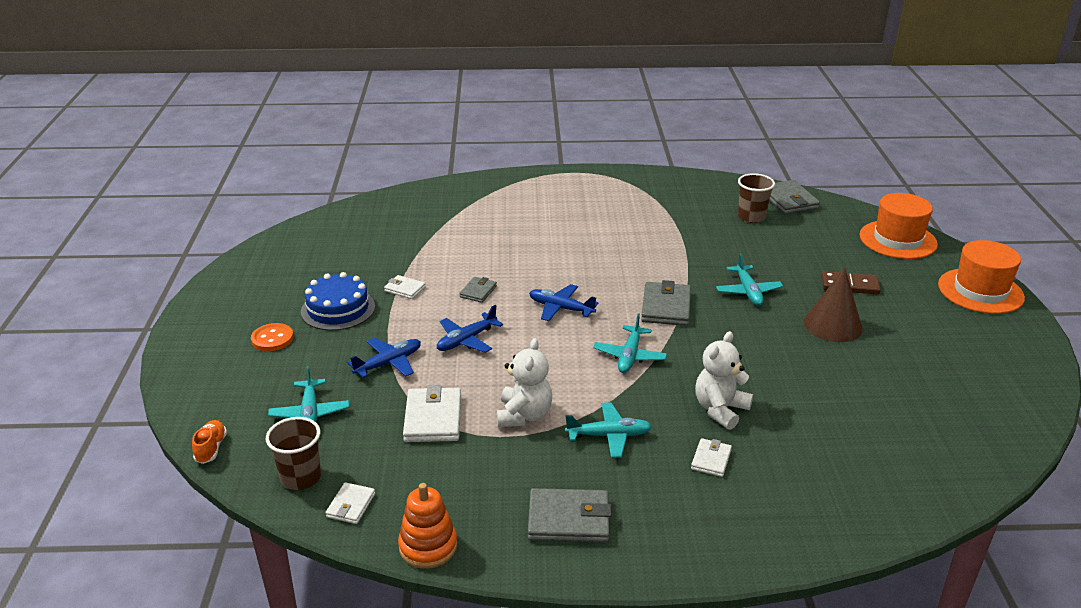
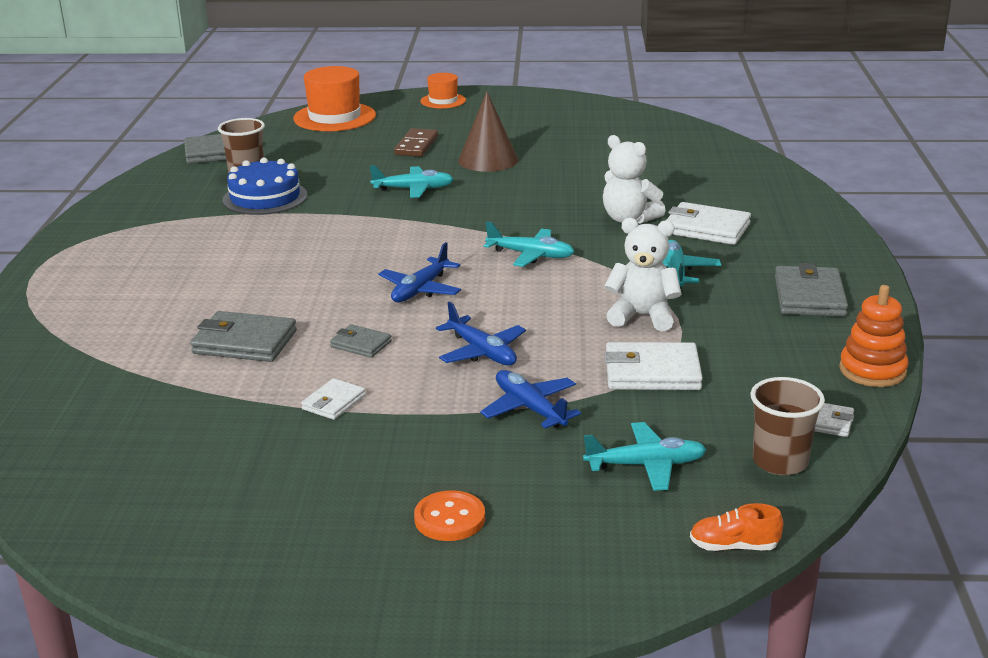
camera: 85 degrees left, 5 degrees down
blue cake [301,272,375,331] -> blue cake moved to [223,158,307,215]
grey wallet [641,280,691,326] -> grey wallet moved to [190,311,297,362]
white wallet [691,438,732,477] -> white wallet [666,202,751,245], size x1.76
orange hat [938,240,1025,314] -> orange hat [421,73,466,108], size x0.57

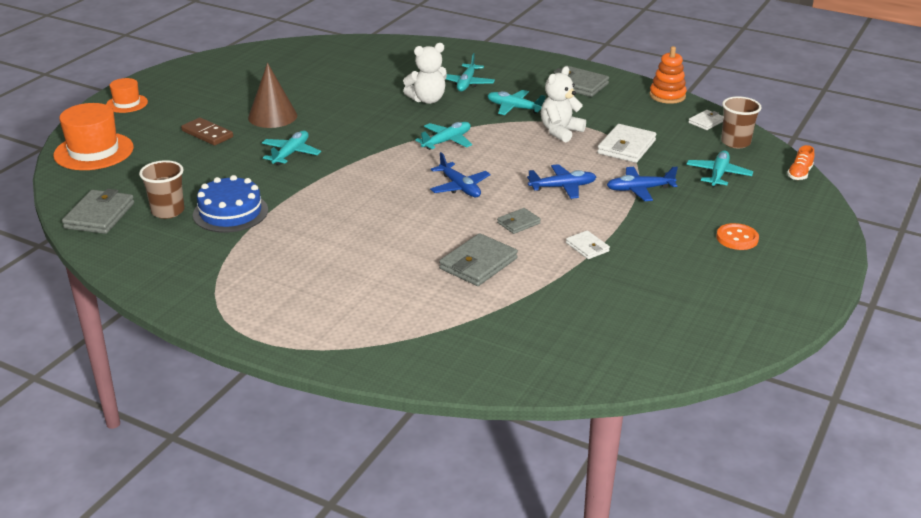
camera: 65 degrees left, 5 degrees up
white wallet [666,202,751,245] -> turquoise plane [446,53,495,92]

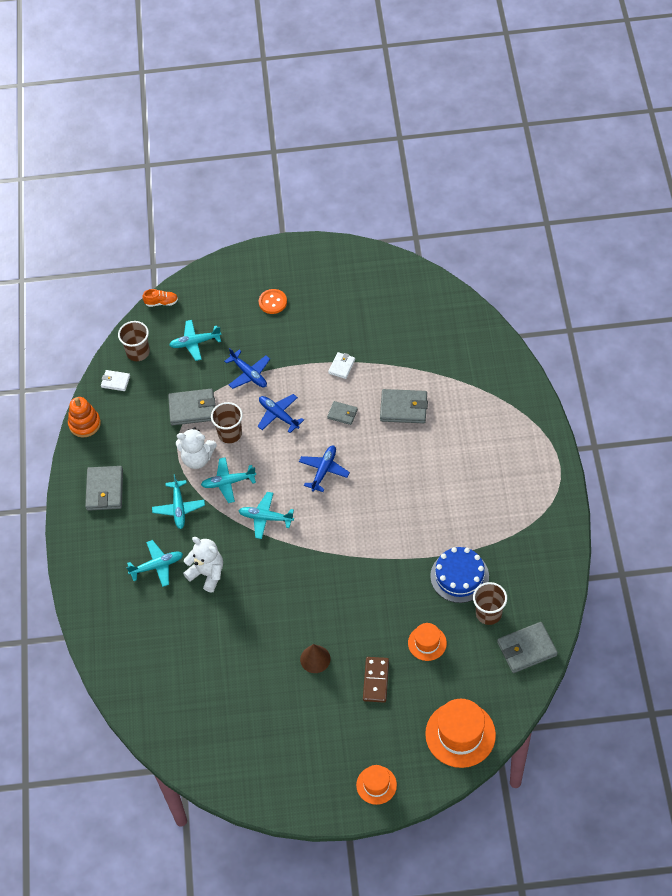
camera: 120 degrees left, 25 degrees up
brown cone [248,63,297,128] -> brown cone [300,644,331,673], size x0.67
turquoise plane [262,131,321,165] -> turquoise plane moved to [201,457,256,503]
white wallet [597,124,656,163] -> grey wallet [168,389,216,426]
none -> brown cup [211,402,243,443]
none -> orange hat [408,623,447,661]

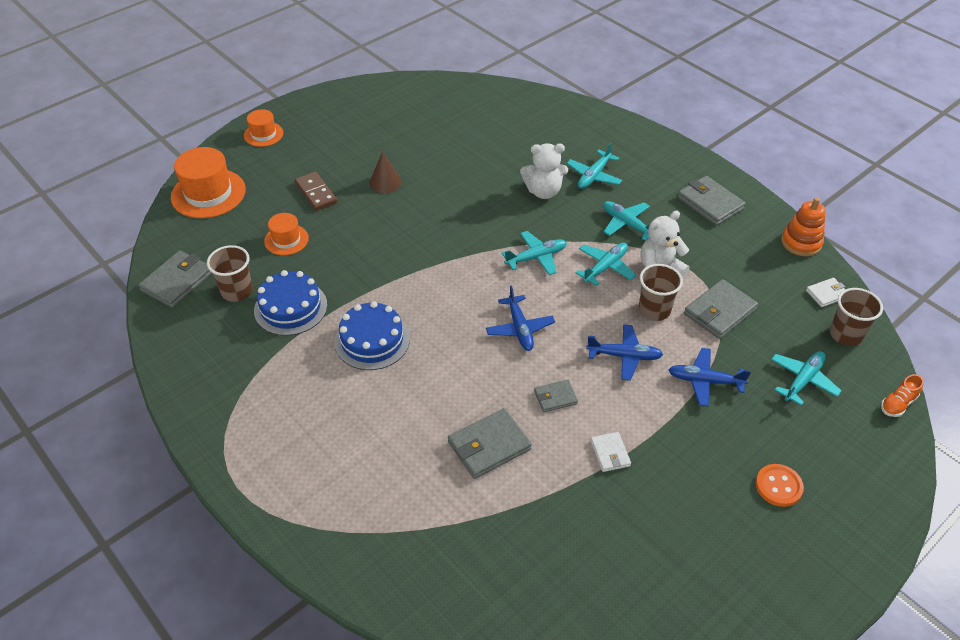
camera: 140 degrees right, 10 degrees down
none -> blue cake [335,301,410,370]

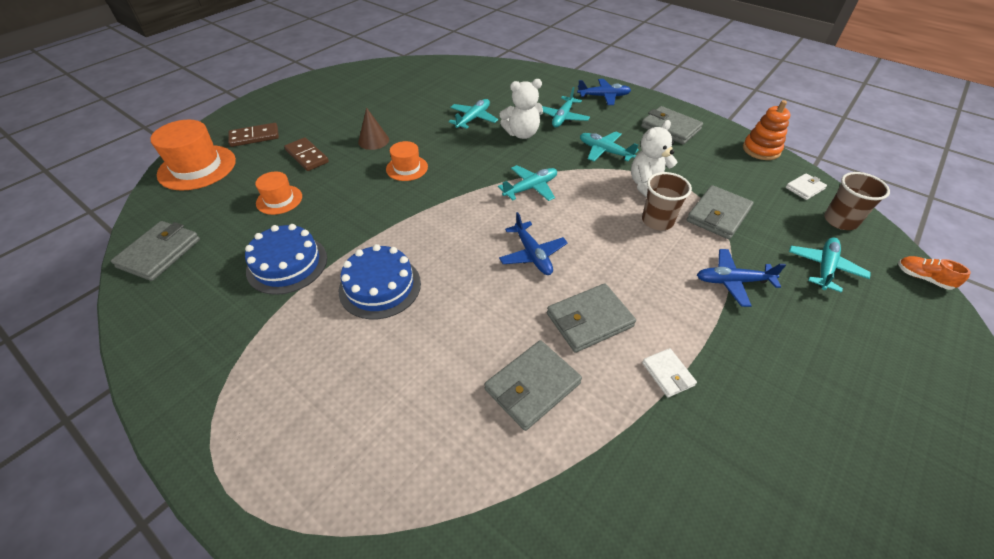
camera: 10 degrees left, 0 degrees up
brown cup [207,245,253,302] -> none
orange hat [244,109,283,147] -> orange hat moved to [386,141,428,181]
grey wallet [534,380,578,412] -> grey wallet [547,283,636,353], size x1.76
turquoise plane [576,243,636,286] -> turquoise plane moved to [449,99,498,129]
blue plane [586,324,663,381] -> blue plane moved to [577,79,631,105]
orange button [756,464,804,507] -> none
orange shoe [881,374,924,417] -> orange shoe turned 90 degrees clockwise [898,256,971,290]
none -> brown domino [228,123,279,147]

